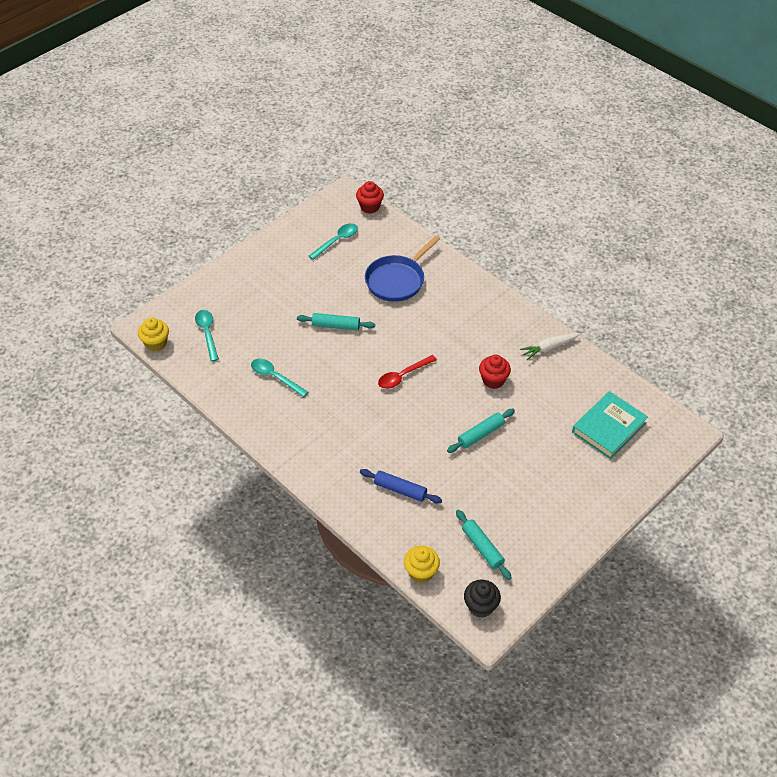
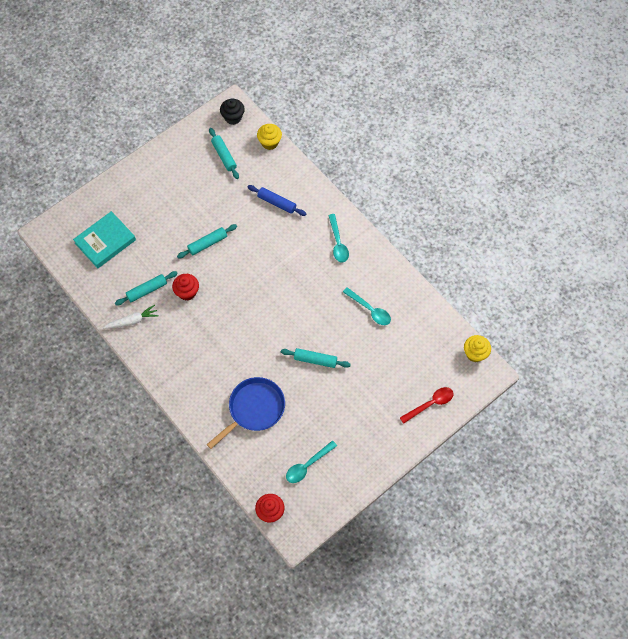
camera: 175 degrees left, 15 degrees up
turquoise spoon [195,310,219,362] -> turquoise spoon moved to [328,214,349,262]
red spoon [378,355,437,389] -> red spoon moved to [400,387,453,424]
none -> turquoise rolling pin [115,271,178,306]

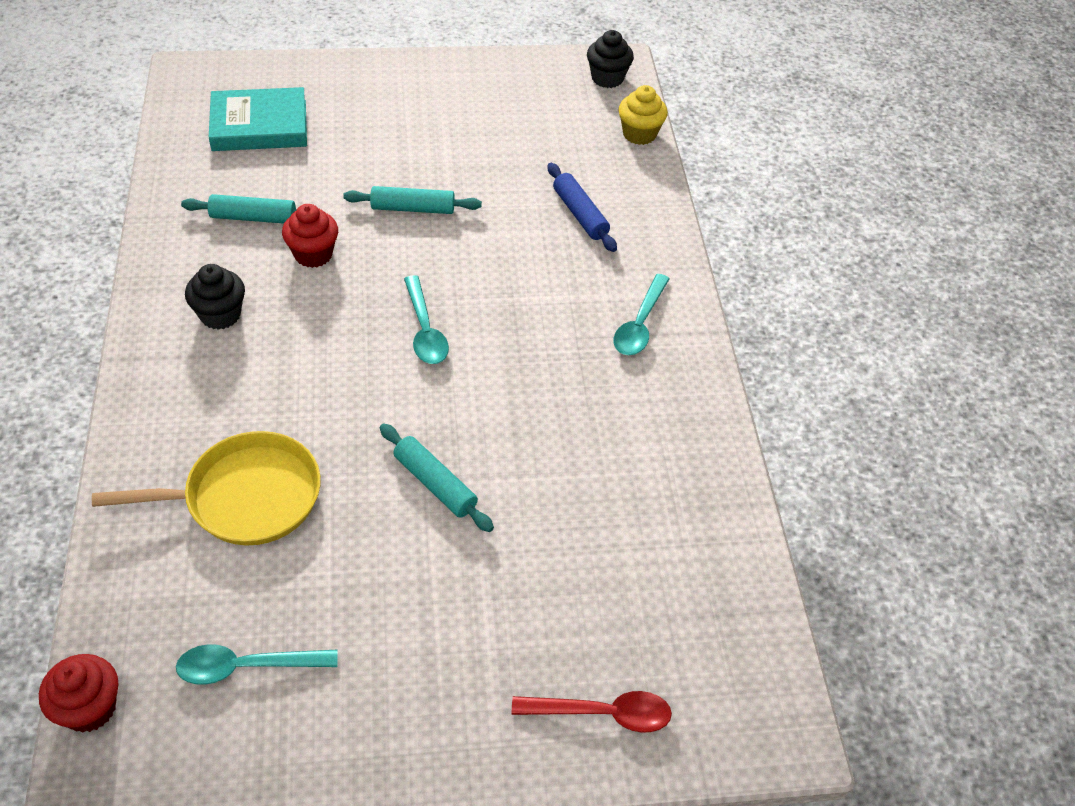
camera: 30 degrees right, 15 degrees down
white carrot [103,305,159,329] -> none
blue pan [207,377,285,449] -> yellow pan [92,431,321,545]
turquoise rolling pin [209,128,239,179] -> none
turquoise spoon [343,287,391,325] -> turquoise spoon moved to [404,275,449,364]
yellow cupcake [464,335,491,362] -> none
none -> black cupcake [185,264,245,330]

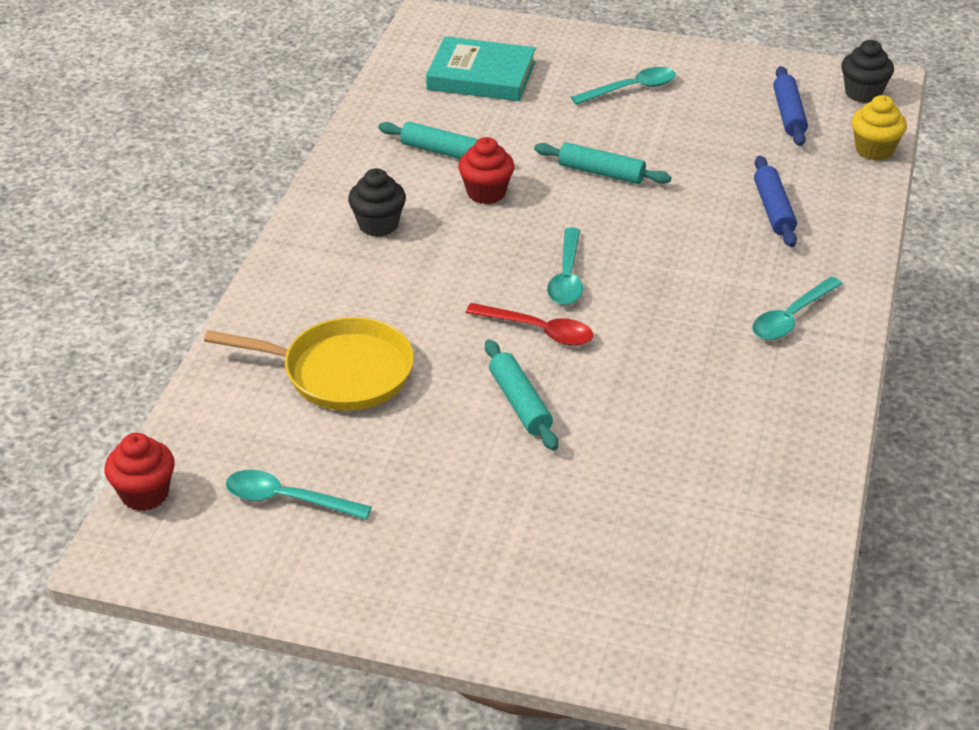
camera: 25 degrees right, 10 degrees down
red spoon [512,691,672,733] -> red spoon moved to [466,303,594,346]
none -> turquoise spoon [571,67,676,105]
none -> blue rolling pin [773,66,808,146]

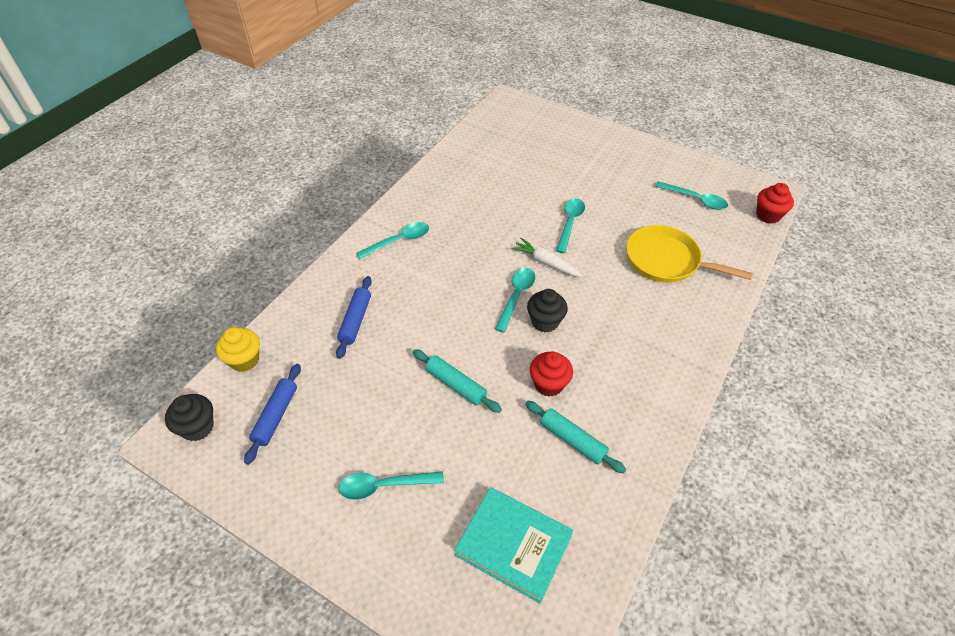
camera: 165 degrees left, 10 degrees up
black cupcake [348,168,406,237] -> black cupcake moved to [527,289,568,333]
red spoon [466,303,594,346] -> white carrot [511,238,583,277]
turquoise rolling pin [485,340,558,451] -> turquoise spoon [556,198,585,253]

